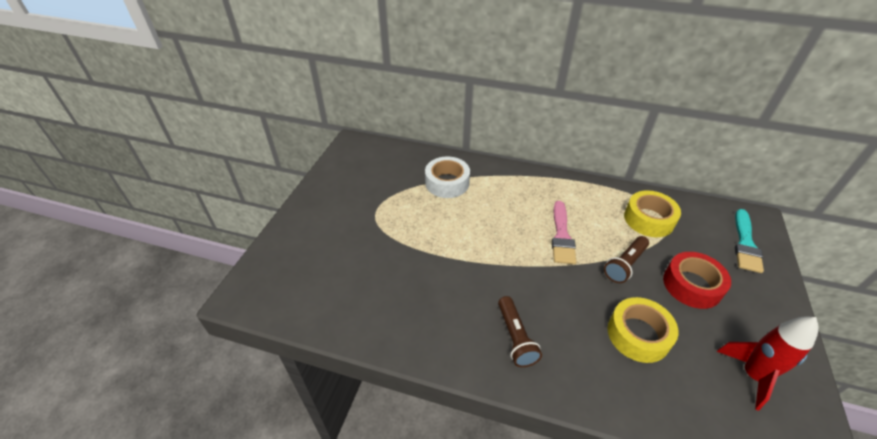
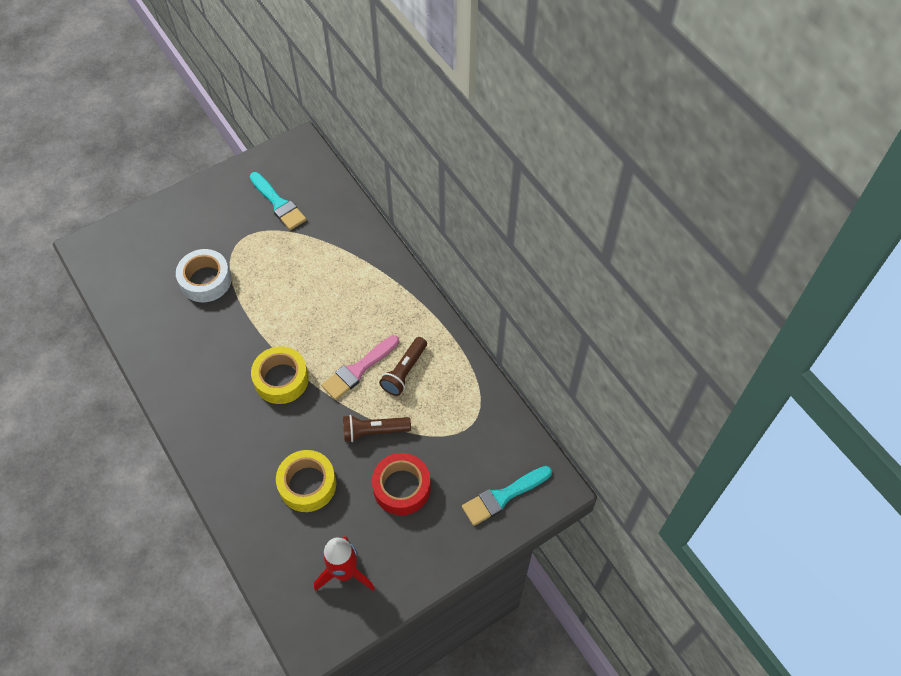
camera: 40 degrees right, 15 degrees up
white tape [425,156,470,198] -> white tape moved to [176,249,232,302]
brown flashlight [498,296,542,367] -> brown flashlight moved to [379,337,427,396]
yellow tape [624,190,681,237] -> yellow tape moved to [251,346,309,404]
none -> turquoise brush [250,172,307,230]

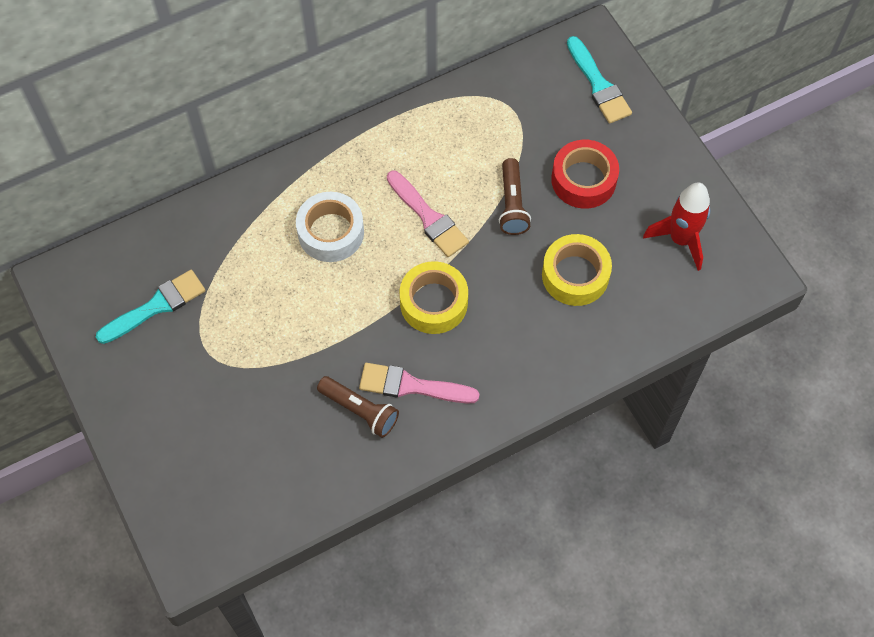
camera: 85 degrees left, 5 degrees up
white tape [176,249,232,302] -> white tape moved to [296,192,364,262]
brown flashlight [379,337,427,396] -> brown flashlight moved to [317,376,399,438]
none -> pink brush [359,363,479,404]

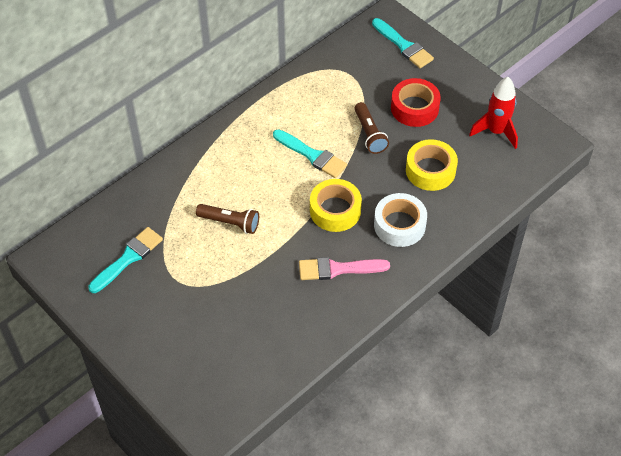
camera: 15 degrees left, 10 degrees down
white tape [296,192,364,262] -> white tape moved to [374,193,427,247]
brown flashlight [317,376,399,438] -> brown flashlight moved to [196,204,259,234]
pink brush [387,171,469,257] -> turquoise brush [273,129,347,178]

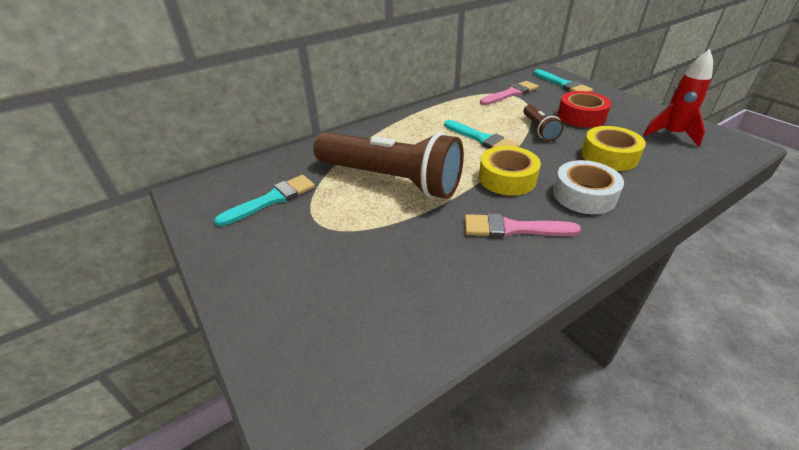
camera: 10 degrees right, 15 degrees down
brown flashlight [196,204,259,234] -> brown flashlight [313,132,464,199], size x2.19
none -> pink brush [480,81,539,105]

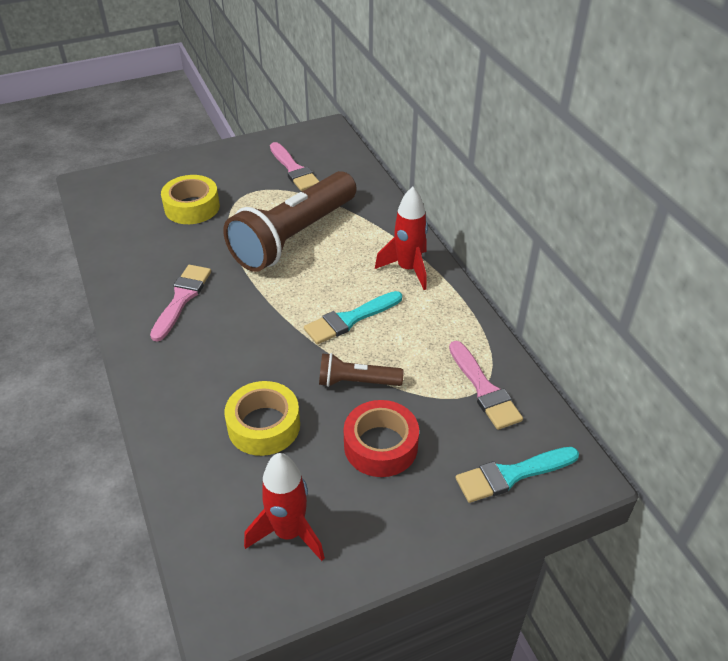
camera: 100 degrees right, 5 degrees up
turquoise brush [214,175,315,226] -> pink brush [270,142,320,191]
yellow tape [479,146,541,196] -> yellow tape moved to [161,175,220,224]
white tape [553,160,624,214] -> none
none -> red rocket [375,187,428,290]

